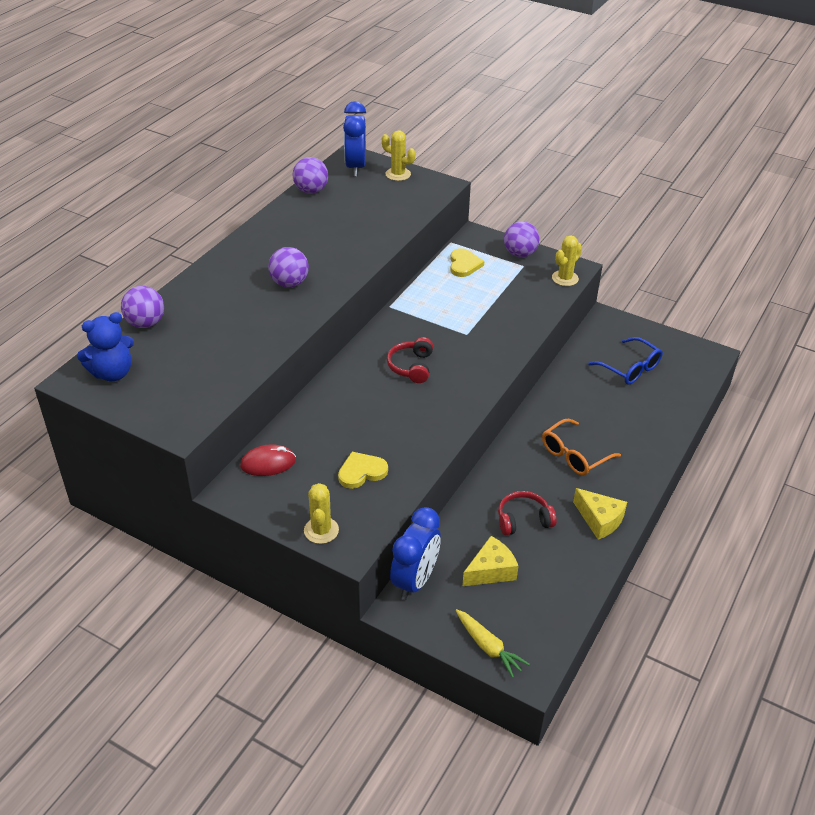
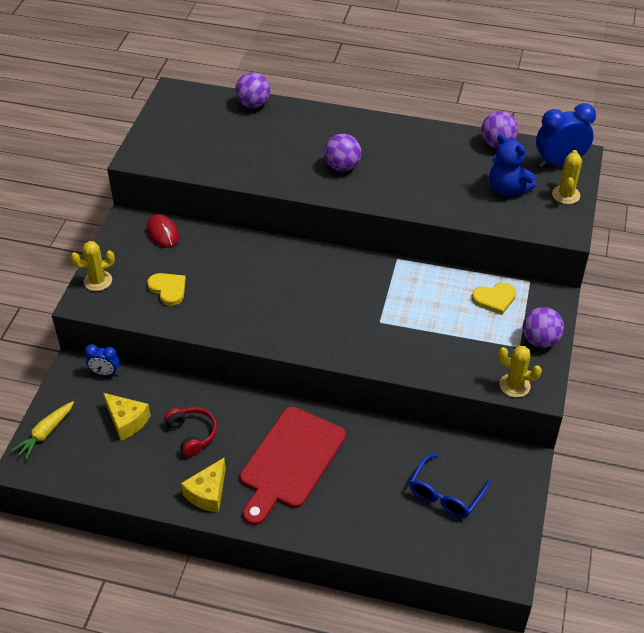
camera: 75 degrees right, 5 degrees up
blue teddy bear [77,312,134,381] -> blue teddy bear moved to [489,134,536,195]
red headphones [387,337,433,383] -> none
blue clock [390,507,441,600] -> blue clock [85,344,119,376], size x0.55
orange glasses [542,419,621,475] -> red cutting board [240,407,346,525]

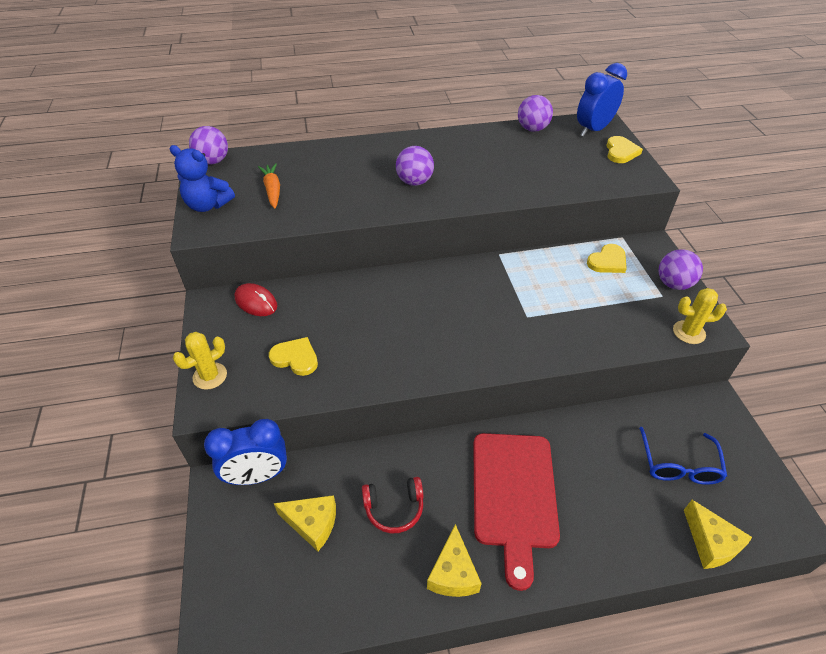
camera: 25 degrees left, 0 degrees up
yellow carrot [11,401,74,460] -> none
blue clock [85,344,119,376] -> blue clock [204,419,287,485], size x1.82
red headphones [164,407,217,457] -> red headphones turned 135 degrees clockwise [362,477,423,533]
purple ball [235,72,270,108] -> purple ball moved to [189,126,228,164]
blue teddy bear [489,134,536,195] -> blue teddy bear moved to [170,145,235,212]
yellow cactus [552,150,582,204] -> yellow heart [606,136,643,163]
none -> orange carrot [258,163,280,209]
none -> yellow cheese [684,500,752,569]

